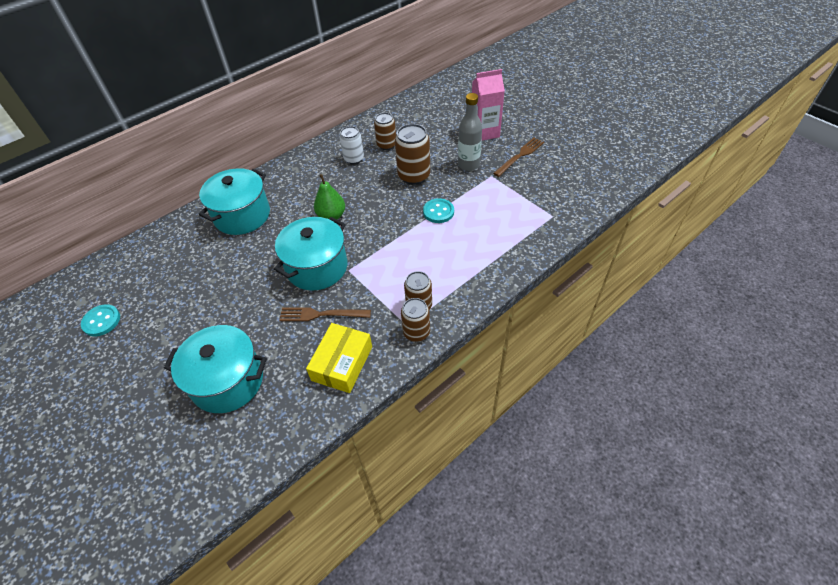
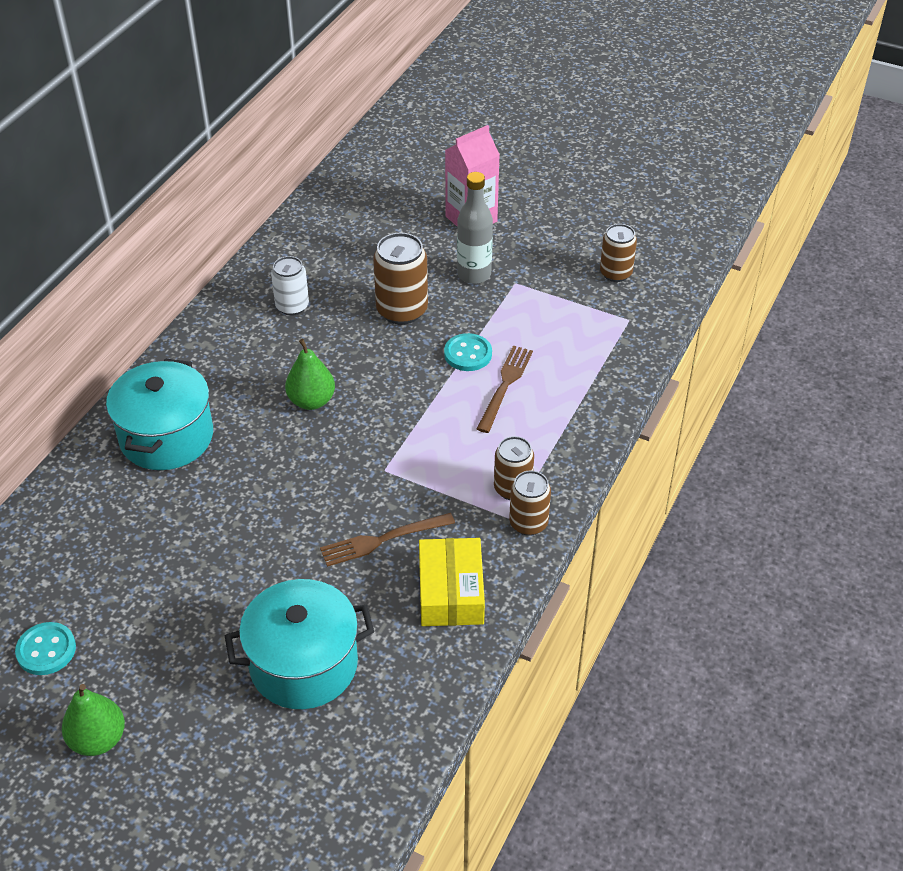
camera: 25 degrees left, 5 degrees down
turquoise pot [274,217,348,291] -> none
brown can [374,112,396,150] -> brown can moved to [600,224,637,282]
brown fork [493,137,544,177] -> brown fork moved to [477,346,533,433]
none -> green pear [62,684,125,756]

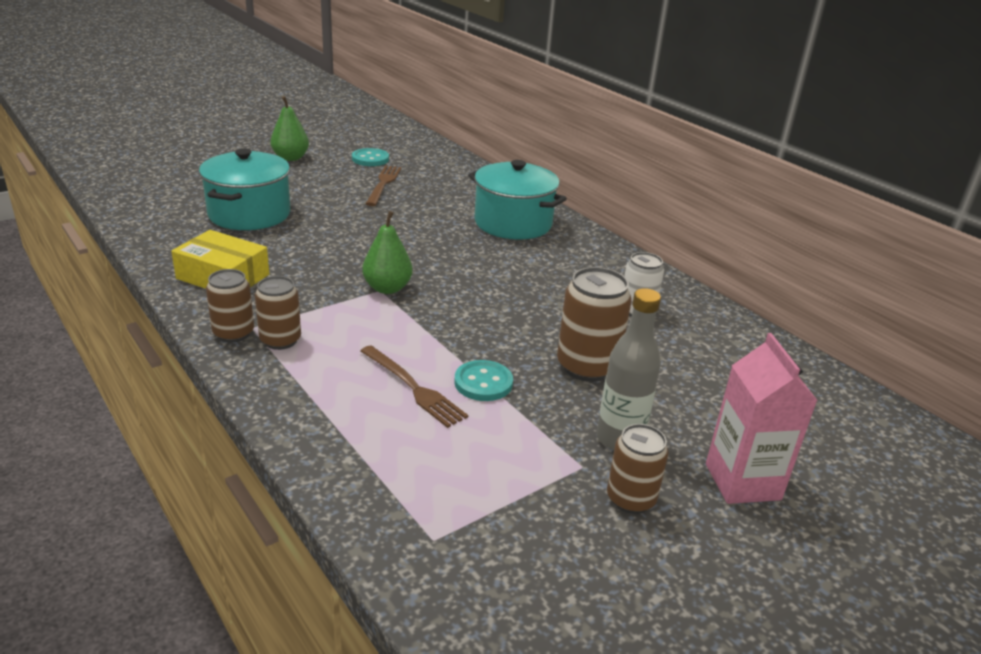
camera: 115 degrees right, 15 degrees down
green pear [285,339,335,410] -> green pear moved to [362,211,413,294]
brown fork [320,513,455,567] -> brown fork moved to [366,165,401,206]
brown can [600,224,637,282] -> brown can moved to [607,424,669,514]

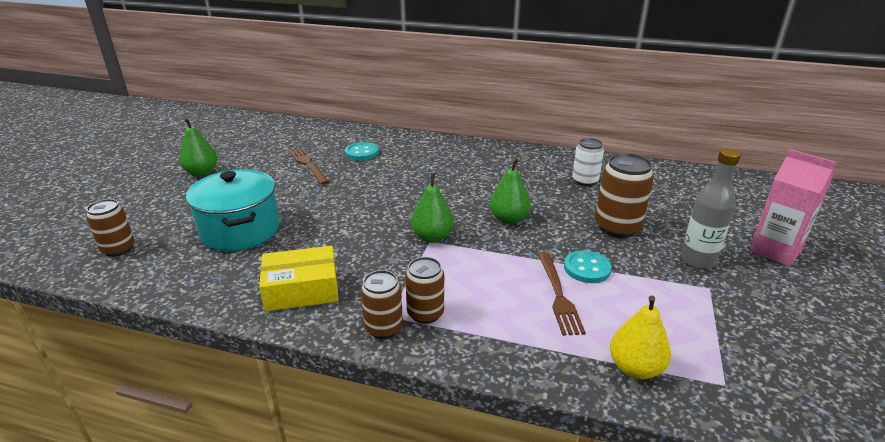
camera: 35 degrees left, 0 degrees up
turquoise button [352,148,389,166] -> turquoise button moved to [345,142,379,160]
brown fork [360,345,468,428] -> brown fork turned 75 degrees clockwise [538,252,586,336]
turquoise pot [468,160,567,240] -> none
brown can [607,424,669,514] -> brown can moved to [86,199,135,257]
none -> green pear [490,158,531,224]
none -> yellow pear [610,295,671,379]

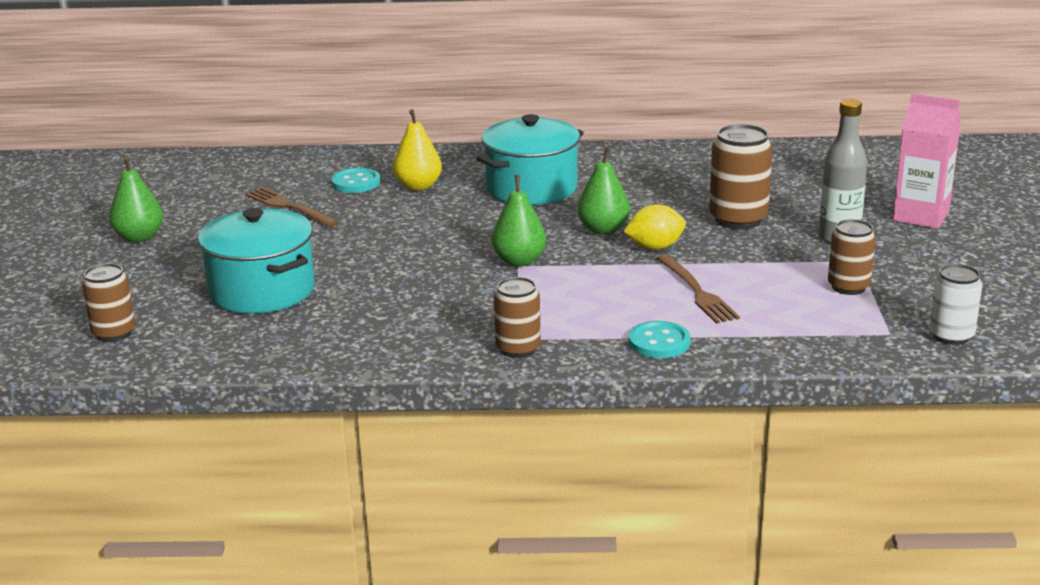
camera: 15 degrees left, 5 degrees down
yellow box [259,246,339,311] -> none
brown can [405,257,444,324] -> brown can moved to [828,219,876,295]
turquoise button [564,251,612,283] -> turquoise button moved to [628,321,690,358]
white can [572,138,604,186] -> white can moved to [929,264,982,345]
yellow pear [610,295,671,379] -> yellow pear moved to [393,109,442,191]
none -> turquoise pot [476,114,584,205]
none -> yellow lemon [624,204,686,250]

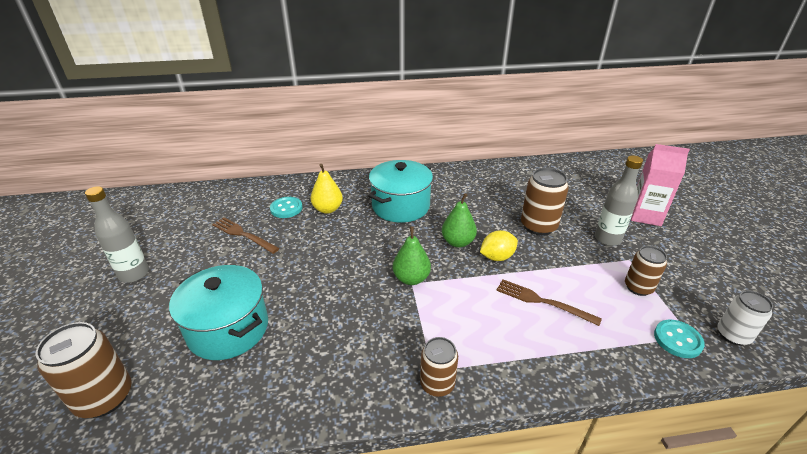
camera: 10 degrees left, 10 degrees up
brown can [82,263,136,342] -> brown can [36,322,132,418], size x1.53
green pear [109,156,163,242] -> grey bottle [85,186,149,283]
turquoise button [628,321,690,358] -> turquoise button moved to [654,320,705,358]
brown fork [657,254,740,324] -> brown fork turned 150 degrees clockwise [496,279,602,326]

